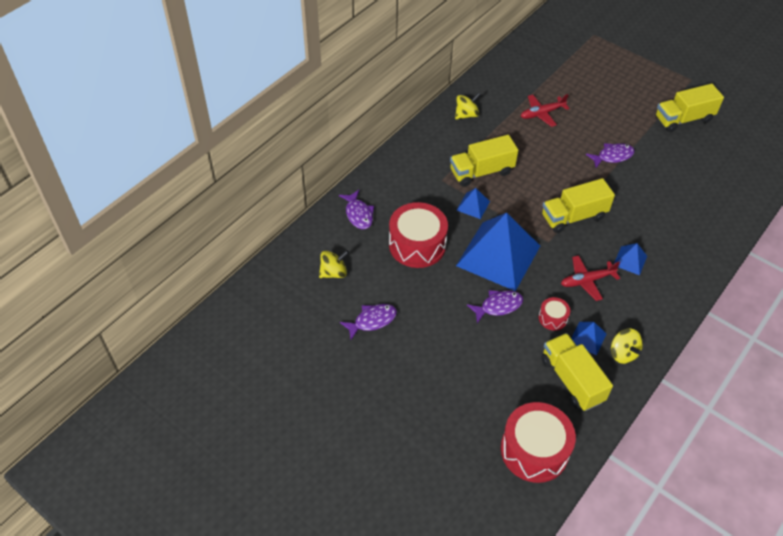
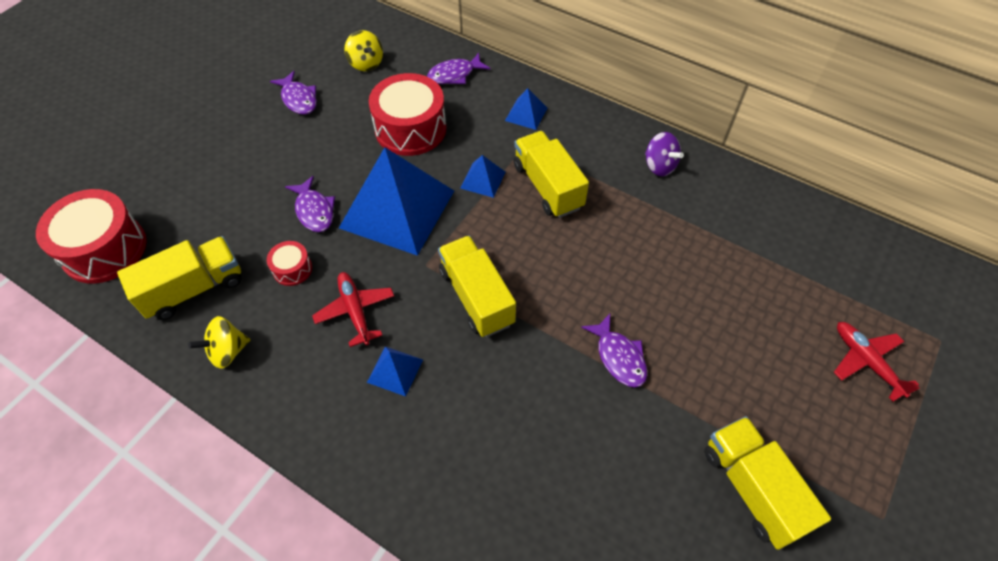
camera: 85 degrees right, 5 degrees up
yellow spinning top [455,92,481,120] -> purple spinning top [645,132,684,176]
red plane [521,94,570,127] -> red plane moved to [834,322,920,402]
blue pyramid [571,322,607,356] -> blue pyramid moved to [505,88,547,130]

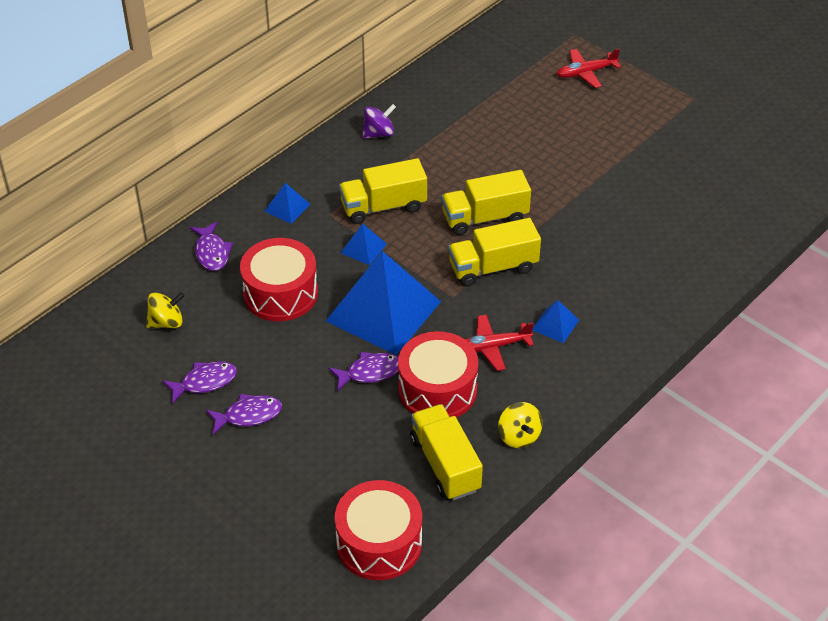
camera: 80 degrees left, 10 degrees down
red drum [267,241,312,286] -> red drum [398,331,478,418], size x2.11
purple fish [581,314,647,388] -> purple fish moved to [206,394,282,434]
yellow truck [704,416,831,550] -> yellow truck moved to [441,170,531,235]

